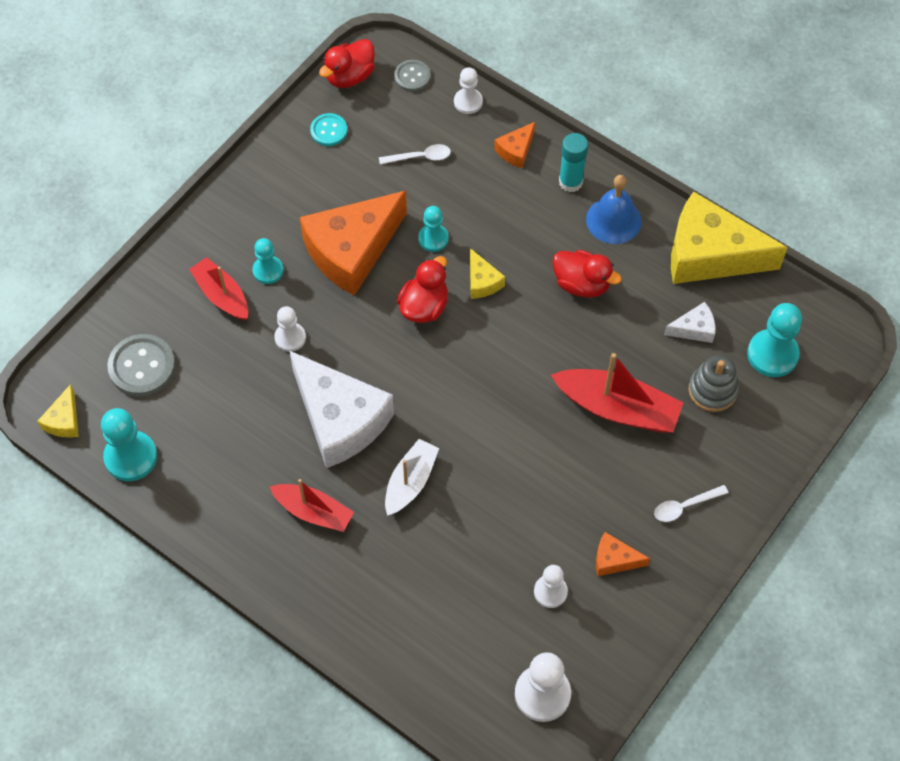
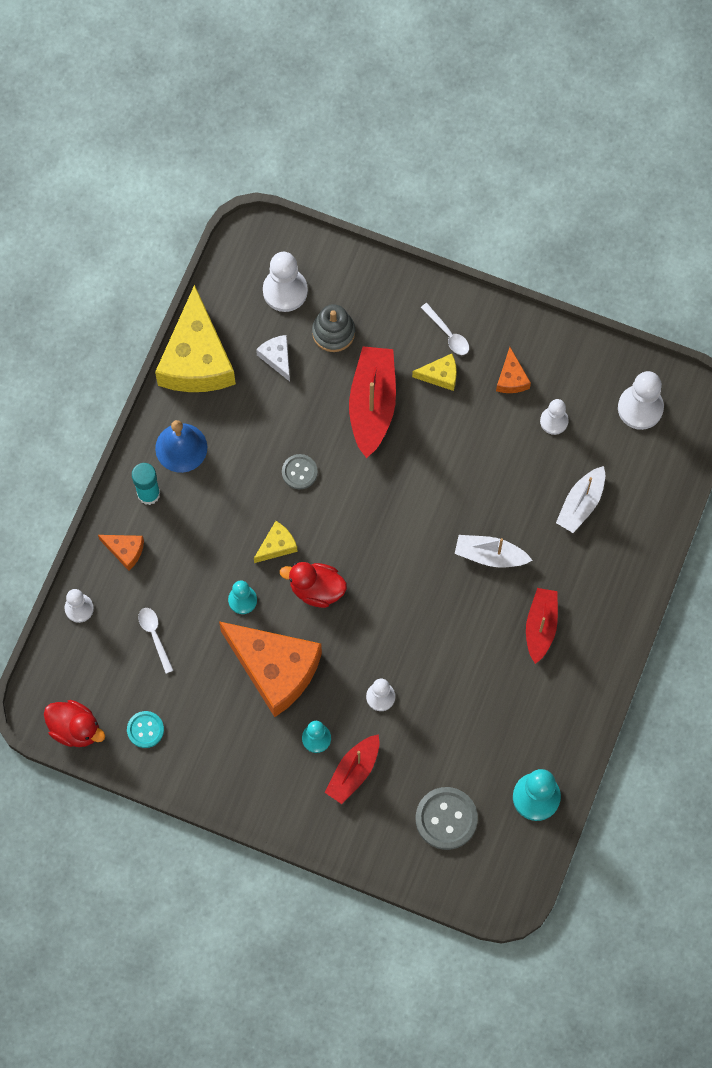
camera: 105 degrees left, 10 degrees up
yellow cheese [37,384,79,438] -> yellow cheese moved to [412,354,457,391]
white cheese [289,351,394,468] -> none
grey button [394,60,431,92] -> grey button moved to [282,454,318,489]
red duck [553,250,622,298] -> none
turquoise pawn [747,303,802,377] -> white pawn [263,252,308,312]
none -> white boat [556,466,605,533]

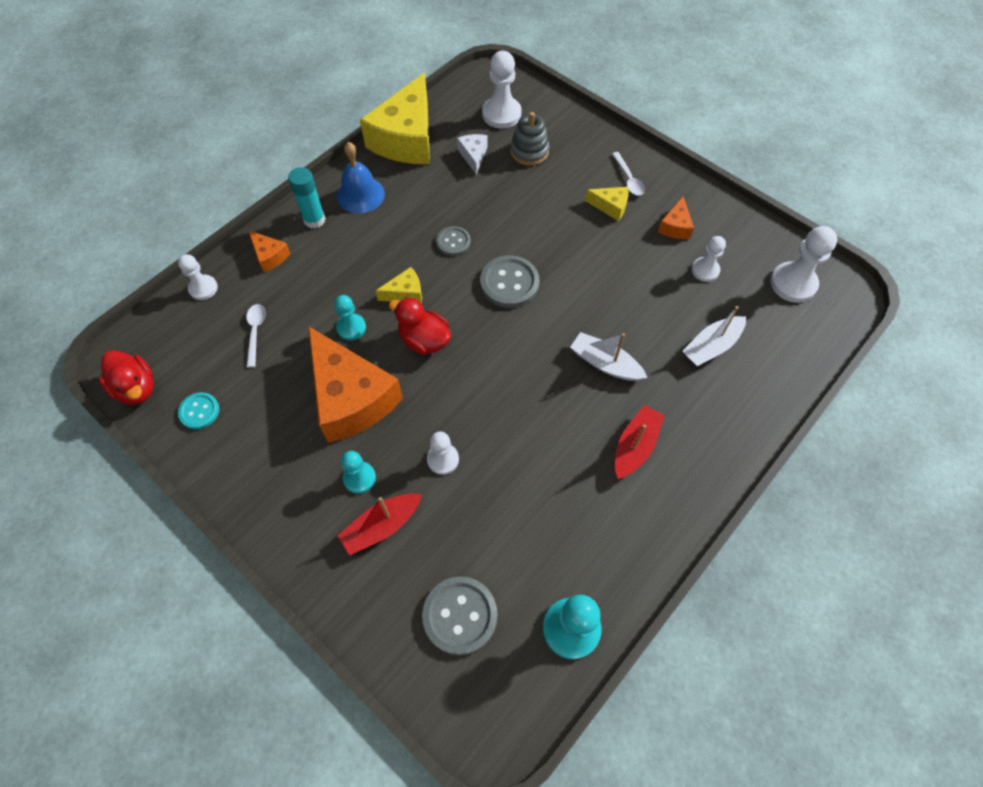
camera: 20 degrees right, 10 degrees down
red boat [349,346,396,458] -> none
none -> grey button [480,255,540,308]

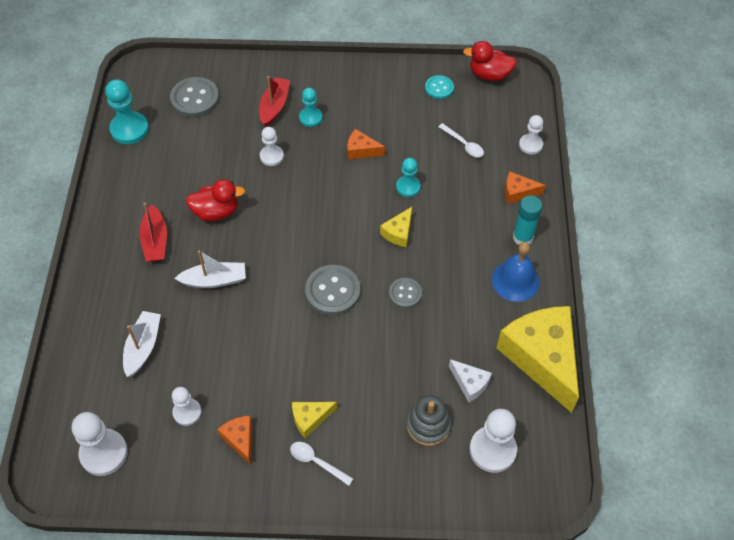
camera: 140 degrees right, 5 degrees down
orange cheese [308,326,403,443] -> orange cheese [347,129,385,159], size x0.44
red duck [389,297,451,355] -> red duck moved to [186,179,245,222]

